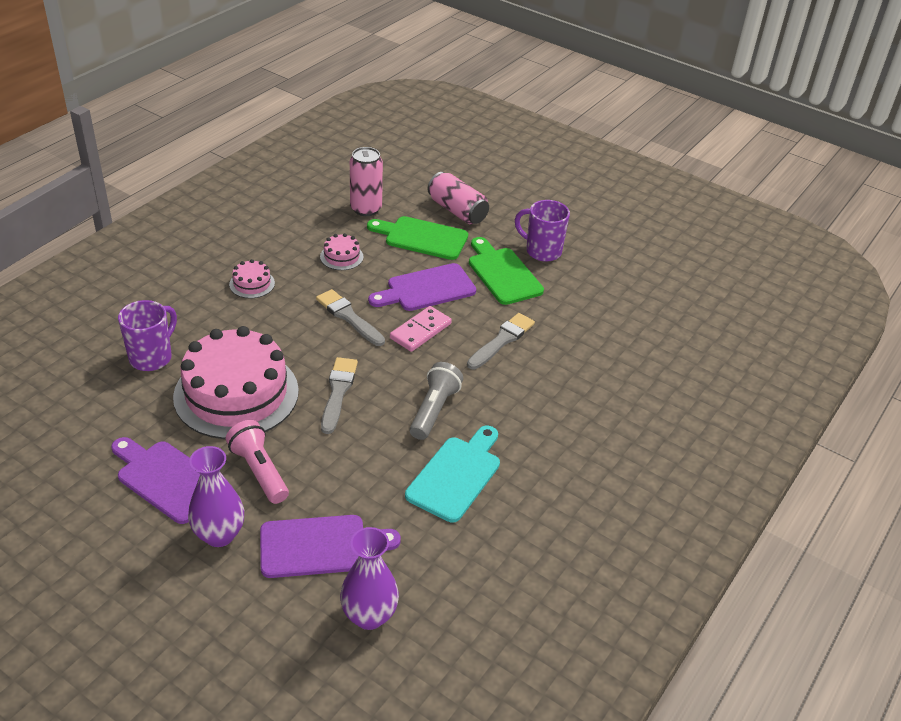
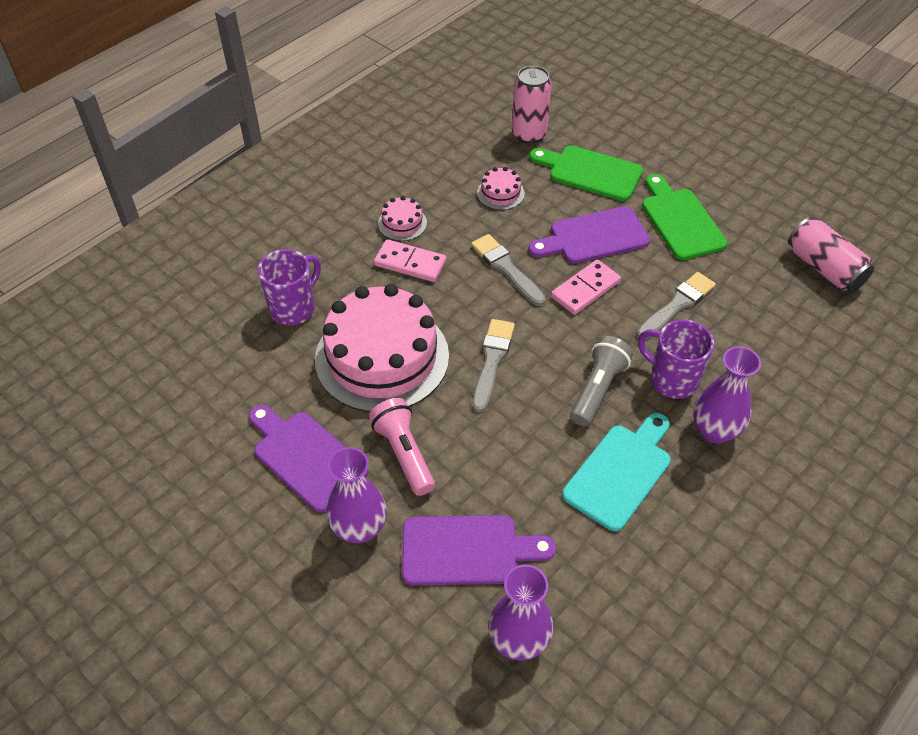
camera: 10 degrees right, 10 degrees up
pink can [428,172,489,224] -> pink can moved to [788,217,874,292]
purple mug [515,200,570,262] -> purple mug moved to [638,319,714,399]
none -> pink domino [374,239,447,282]
none -> purple vase [693,346,761,443]

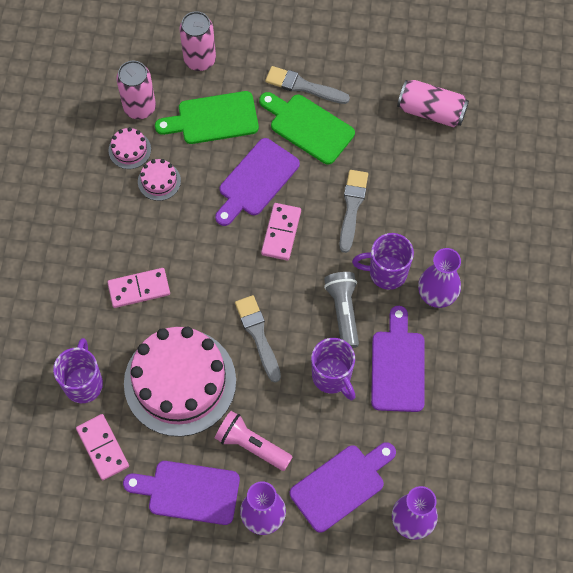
camera: 35 degrees left, 15 degrees up
pink cake [378,196,427,241] -> pink cake moved to [108,127,151,169]
grey brush [471,234,546,306] -> grey brush moved to [265,66,350,104]
turquoise cutting board [562,413,671,531] -> purple cutting board [371,306,425,412]
none -> pink domino [76,414,129,480]
none -> pink can [179,11,216,71]
none -> purple mug [311,338,356,400]

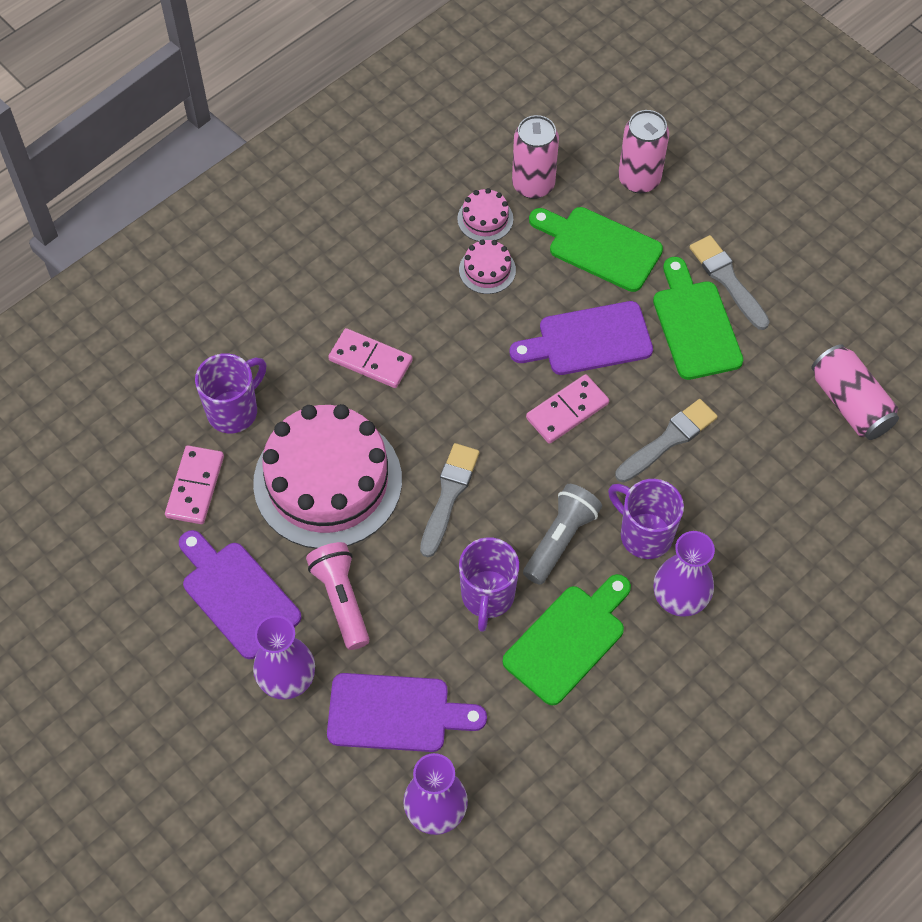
camera: 40 degrees right, 5 degrees down
purple cutting board [371,306,425,412] -> green cutting board [503,574,631,705]

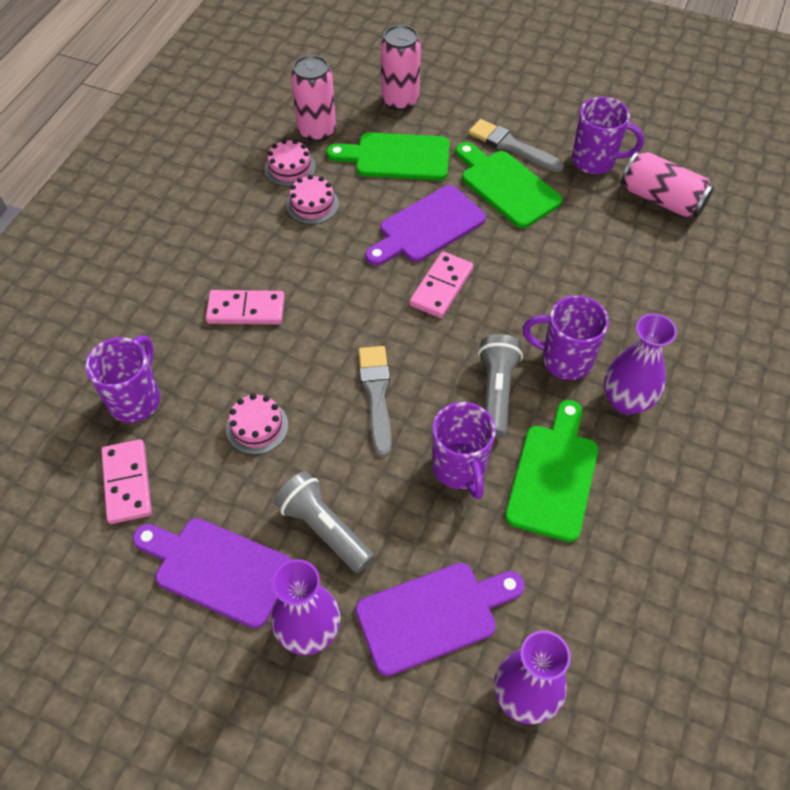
camera: 25 degrees left, 5 degrees down
pink cake [253,404,402,549] -> pink cake [226,394,288,455], size x0.41
pink flashlight [306,542,369,650] -> grey flashlight [274,471,374,573]
grey brush [615,399,718,482] -> none
none -> purple mug [572,97,644,174]

